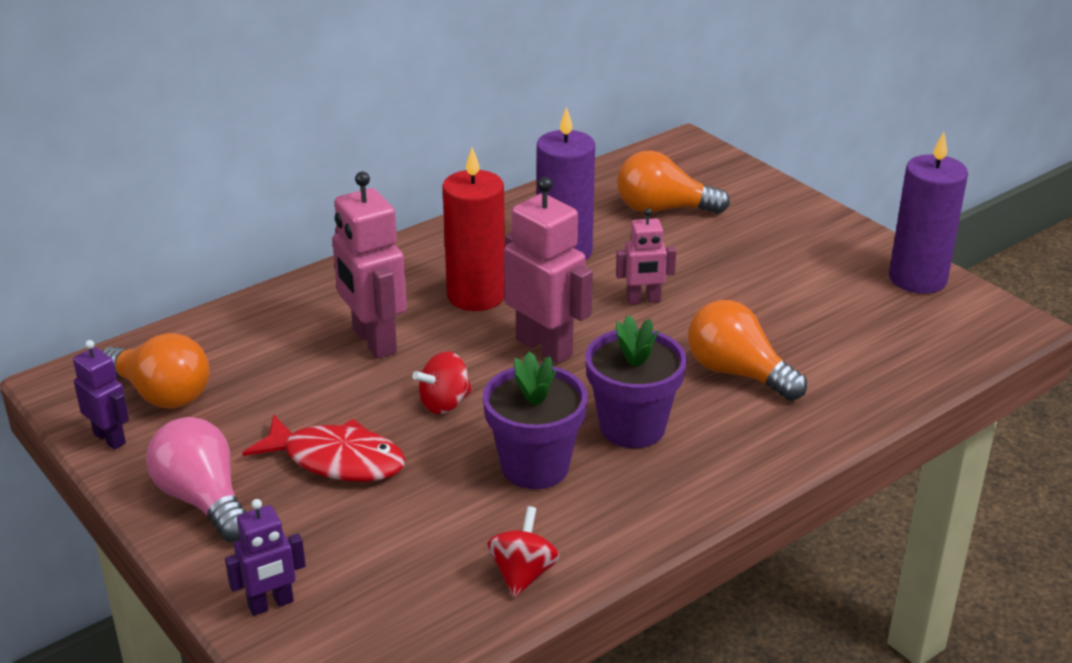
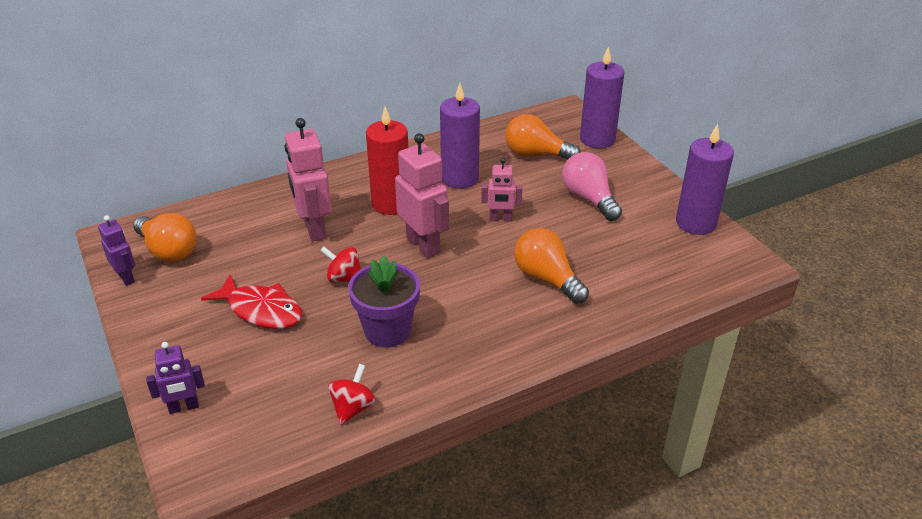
camera: 10 degrees right, 5 degrees up
pink light bulb [146,417,246,542] -> pink light bulb moved to [562,152,622,221]
red spinning top [412,351,472,414] -> red spinning top turned 45 degrees clockwise [320,247,361,282]
purple flower pot [585,315,687,448] -> none
none -> purple candle [580,46,625,149]

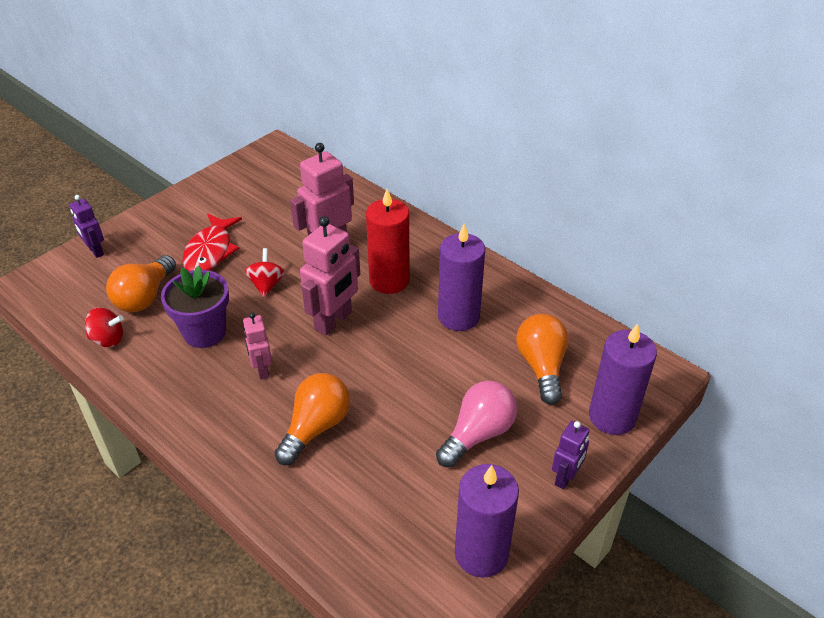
camera: 70 degrees right, 5 degrees up
purple robot [98,215,135,286] -> purple robot moved to [552,421,590,489]
orange light bulb [133,213,197,262] -> orange light bulb moved to [106,255,176,312]
pink robot [481,158,522,221] -> pink robot moved to [243,313,272,380]

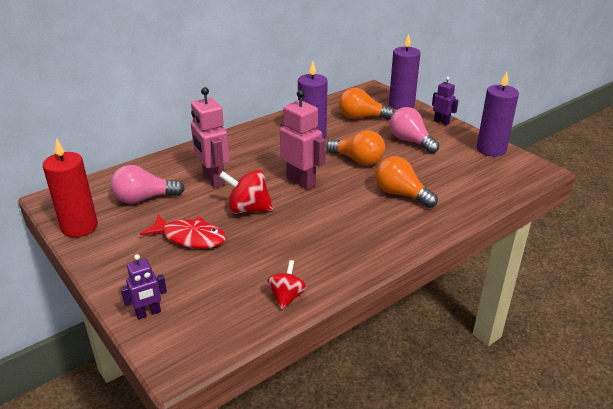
camera: 80 degrees left, 10 degrees down
orange light bulb [106,255,176,312] -> orange light bulb moved to [326,130,385,166]
purple flower pot [161,266,229,348] -> none
pink robot [243,313,272,380] -> none
red spinning top [245,248,285,297] -> red spinning top [219,170,274,214], size x1.54
red candle [366,189,409,294] -> red candle moved to [43,138,98,237]
none -> pink light bulb [111,165,185,204]

